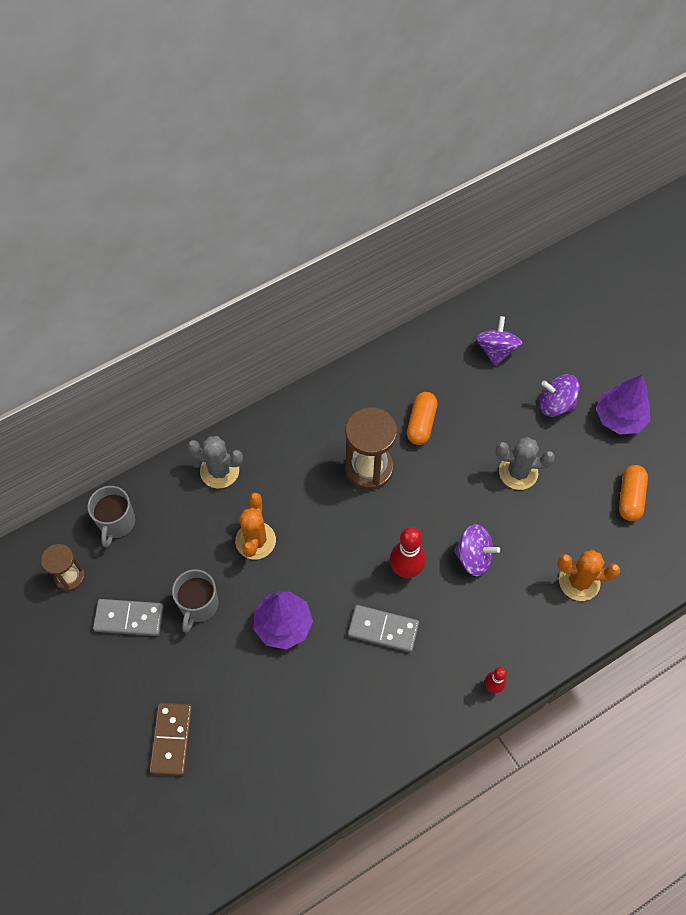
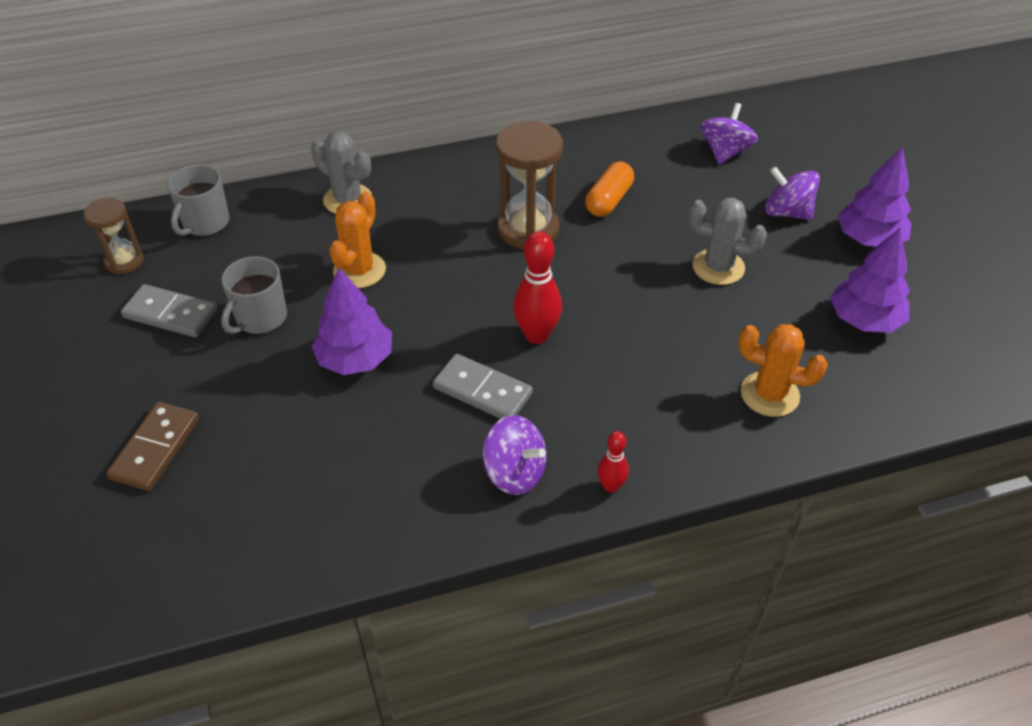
camera: 15 degrees right, 15 degrees down
purple spinning top [454,524,500,576] -> purple spinning top moved to [483,415,546,495]
orange capsule [619,465,648,521] -> purple tree [830,228,910,333]

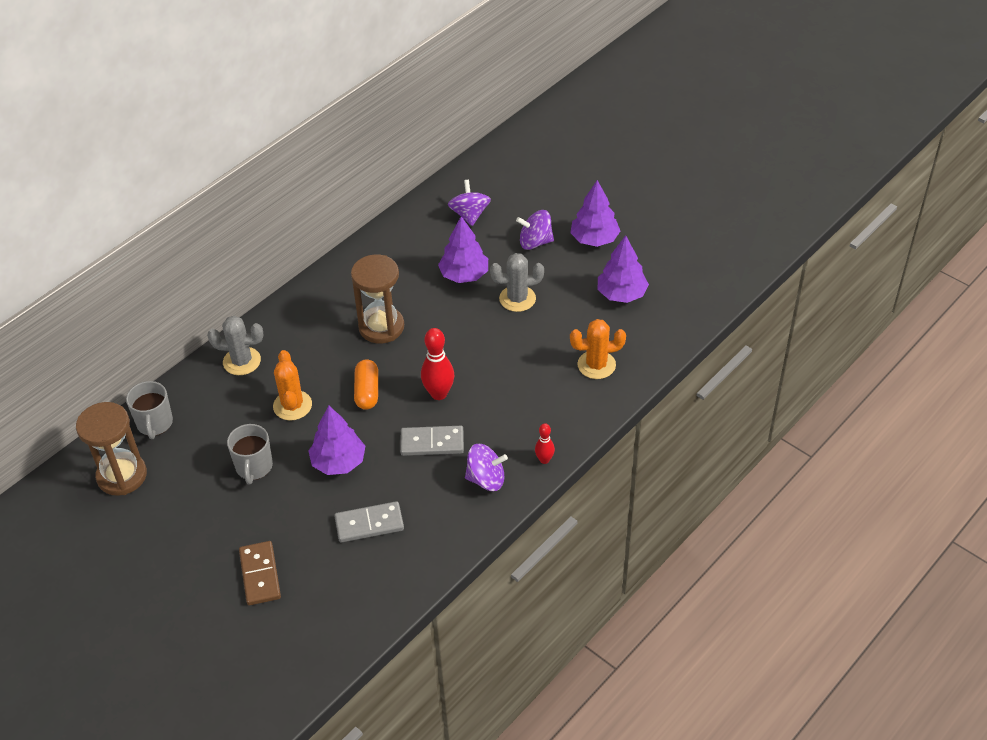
camera: 30 degrees left, 0 degrees up
brown hourglass [84,198,144,274] -> brown hourglass [76,402,147,496], size x1.67
grey domino [121,284,218,337] -> grey domino moved to [334,501,404,543]
orange capsule [585,161,634,217] -> orange capsule moved to [354,359,378,410]
none -> purple tree [438,216,488,283]

